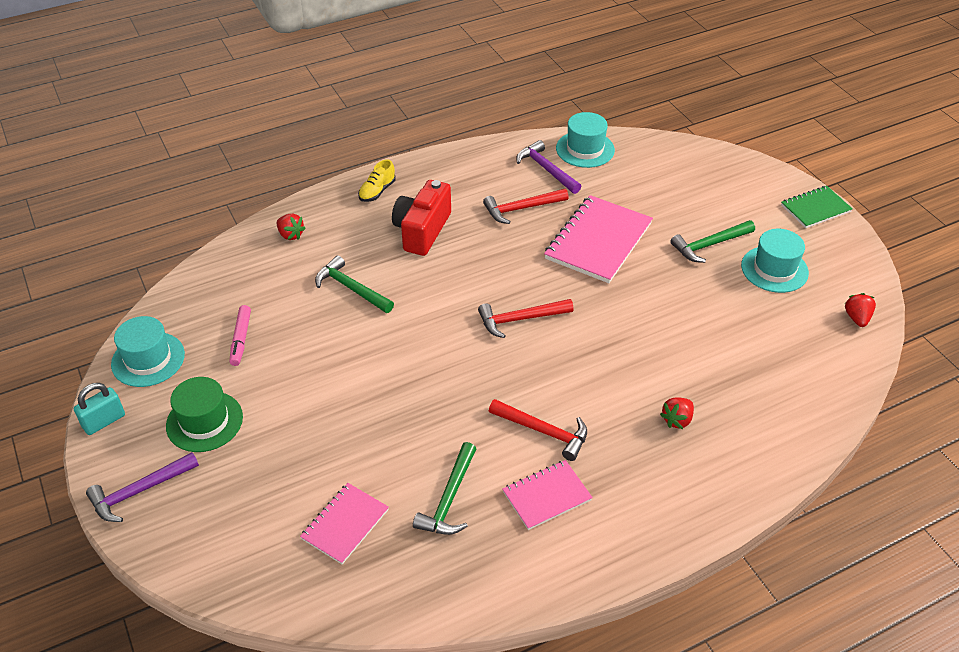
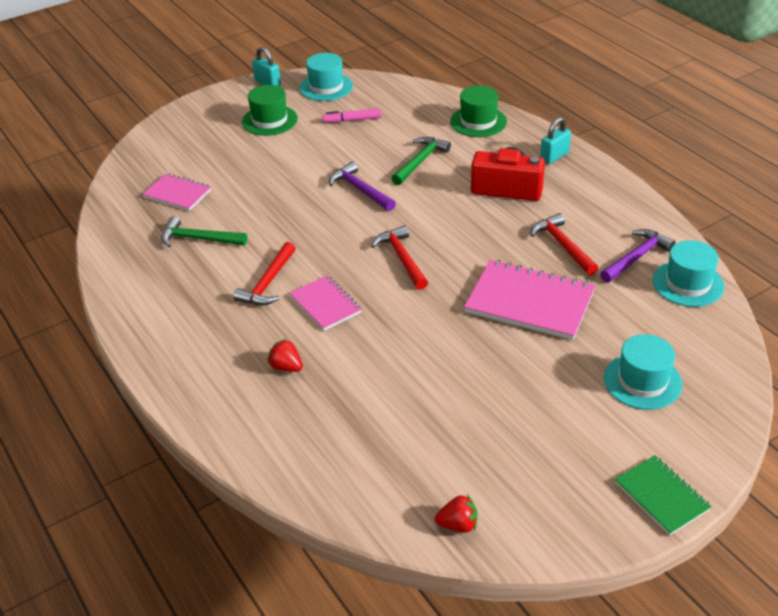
camera: 85 degrees right, 5 degrees down
purple hammer [86,452,199,522] -> purple hammer moved to [329,162,396,211]
red strawberry [277,214,306,240] -> green hat [450,86,507,137]
yellow shoe [358,159,396,202] -> turquoise padlock [540,117,571,164]
pink notebook [503,460,593,530] -> pink notebook moved to [289,276,362,331]
green hammer [670,220,755,263] -> none
turquoise hat [741,229,809,293] -> turquoise hat moved to [604,334,683,410]

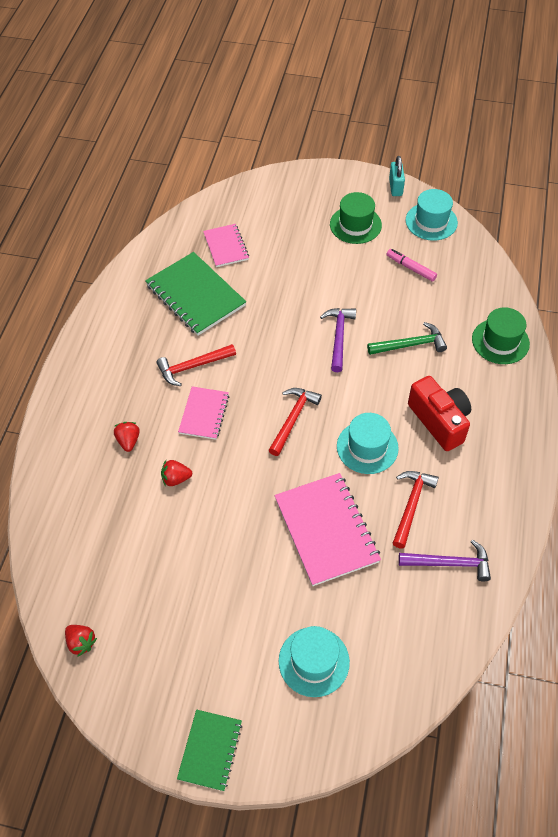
camera: 45 degrees right, 15 degrees up
green hammer [161,216,247,247] -> green notebook [145,252,246,336]
turquoise padlock [540,117,571,164] -> none
turquoise hat [653,240,724,307] -> turquoise hat moved to [337,413,399,474]
none -> red strawberry [161,460,192,486]

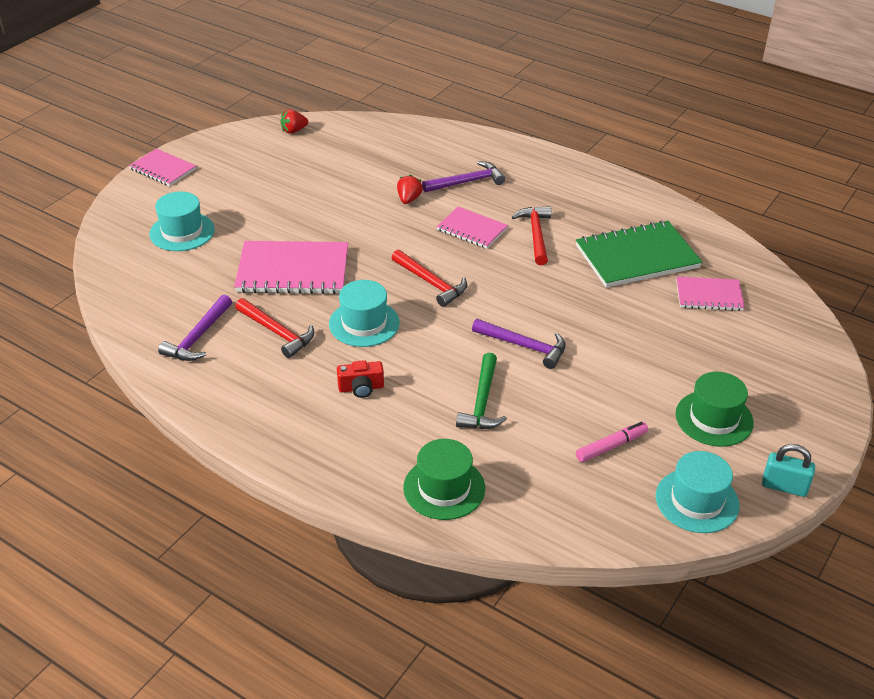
camera: 110 degrees right, 15 degrees down
red strawberry [114,422,140,452] -> purple hammer [422,161,505,192]
green notebook [177,710,242,791] -> pink notebook [129,148,196,186]
red camera [408,376,471,451] -> red camera [337,360,384,398], size x0.54

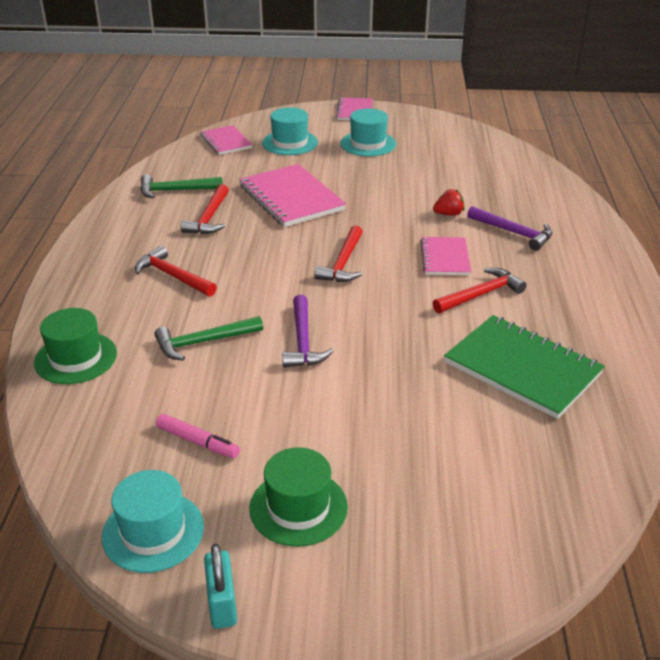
camera: 60 degrees right, 5 degrees down
purple hammer [158,295,232,361] -> green hammer [140,174,223,198]
red strawberry [280,109,308,134] -> none
turquoise hat [329,280,400,347] -> turquoise hat moved to [340,108,396,156]
red camera [337,360,384,398] -> red hammer [135,246,217,297]
pink notebook [676,277,745,311] -> pink notebook moved to [201,125,252,155]

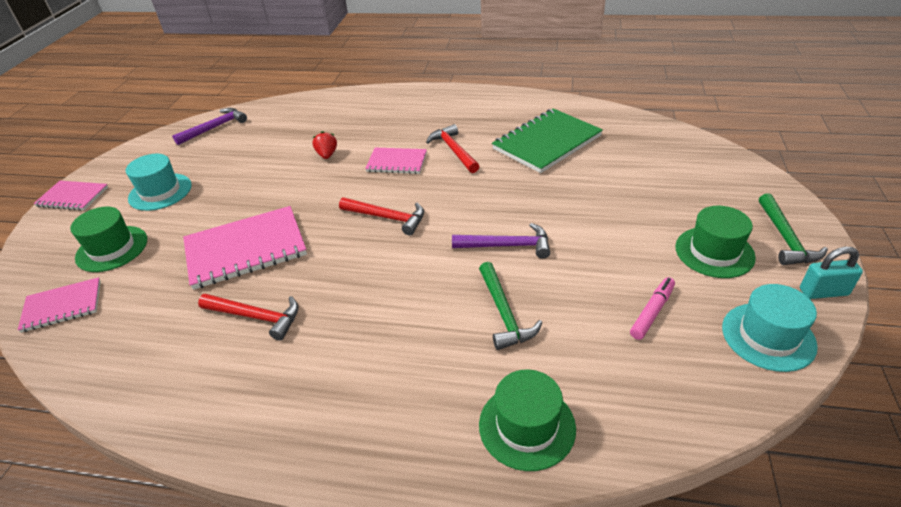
camera: 80 degrees left, 5 degrees up
red hammer [135,246,217,297] -> none
green hammer [140,174,223,198] -> green hammer moved to [759,193,828,265]
turquoise hat [262,107,318,155] -> green hat [70,207,147,272]
purple hammer [467,206,553,251] -> purple hammer moved to [172,108,247,145]

